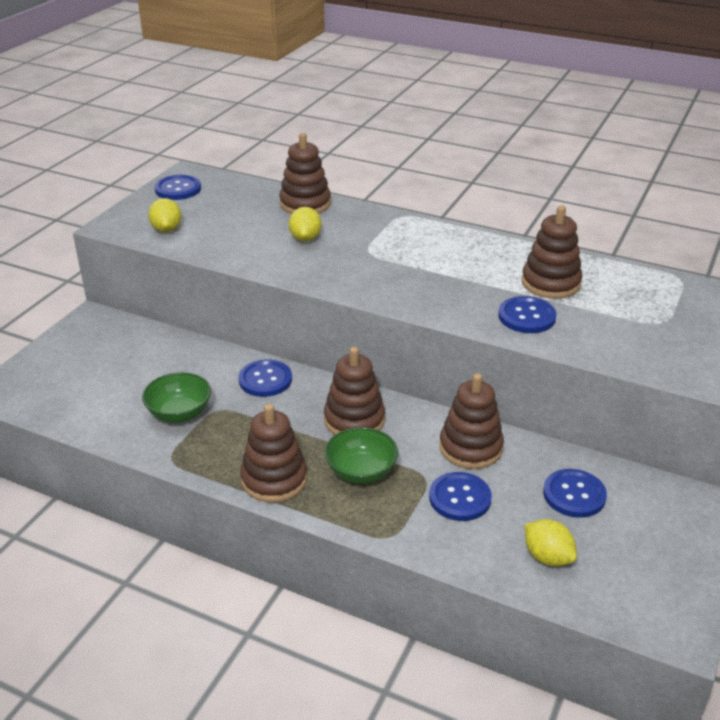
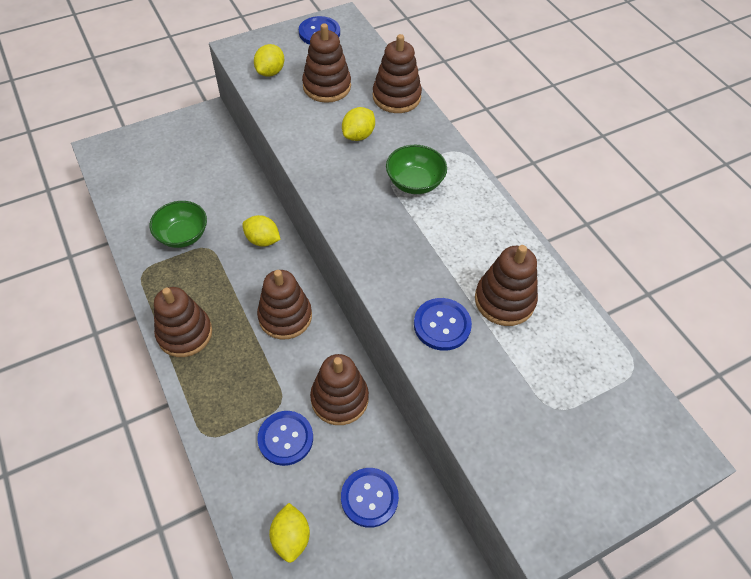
camera: 35 degrees right, 20 degrees up
blue button [238,359,292,397] -> yellow lemon [242,215,281,247]
green bowl [324,427,398,484] -> green bowl moved to [386,145,447,194]
none -> brown stacking toy [302,23,351,103]

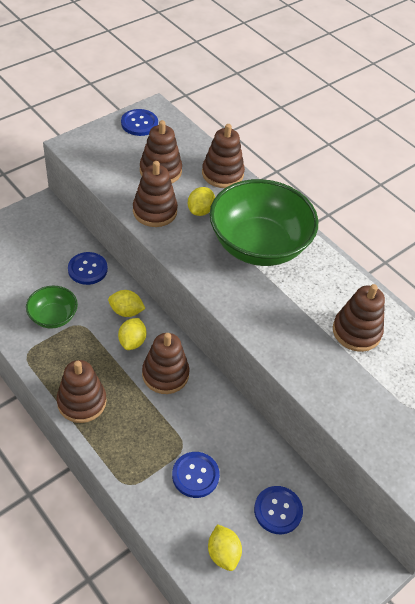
camera: 15 degrees left, 5 degrees down
yellow lemon [254,44,284,77] -> yellow lemon moved to [118,318,146,350]
brown stacking toy [310,354,369,425] -> brown stacking toy moved to [133,161,178,227]
green bowl [386,145,447,194] -> green bowl [209,179,318,266], size x2.07
blue button [414,298,472,351] -> blue button moved to [68,252,108,285]

